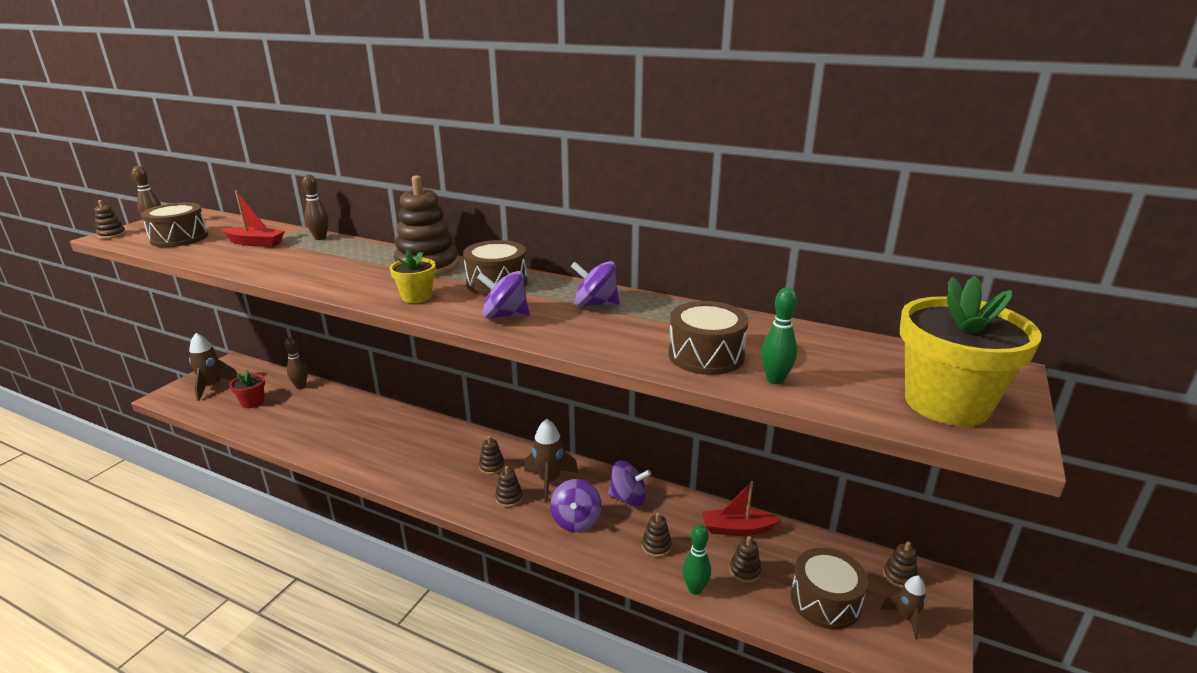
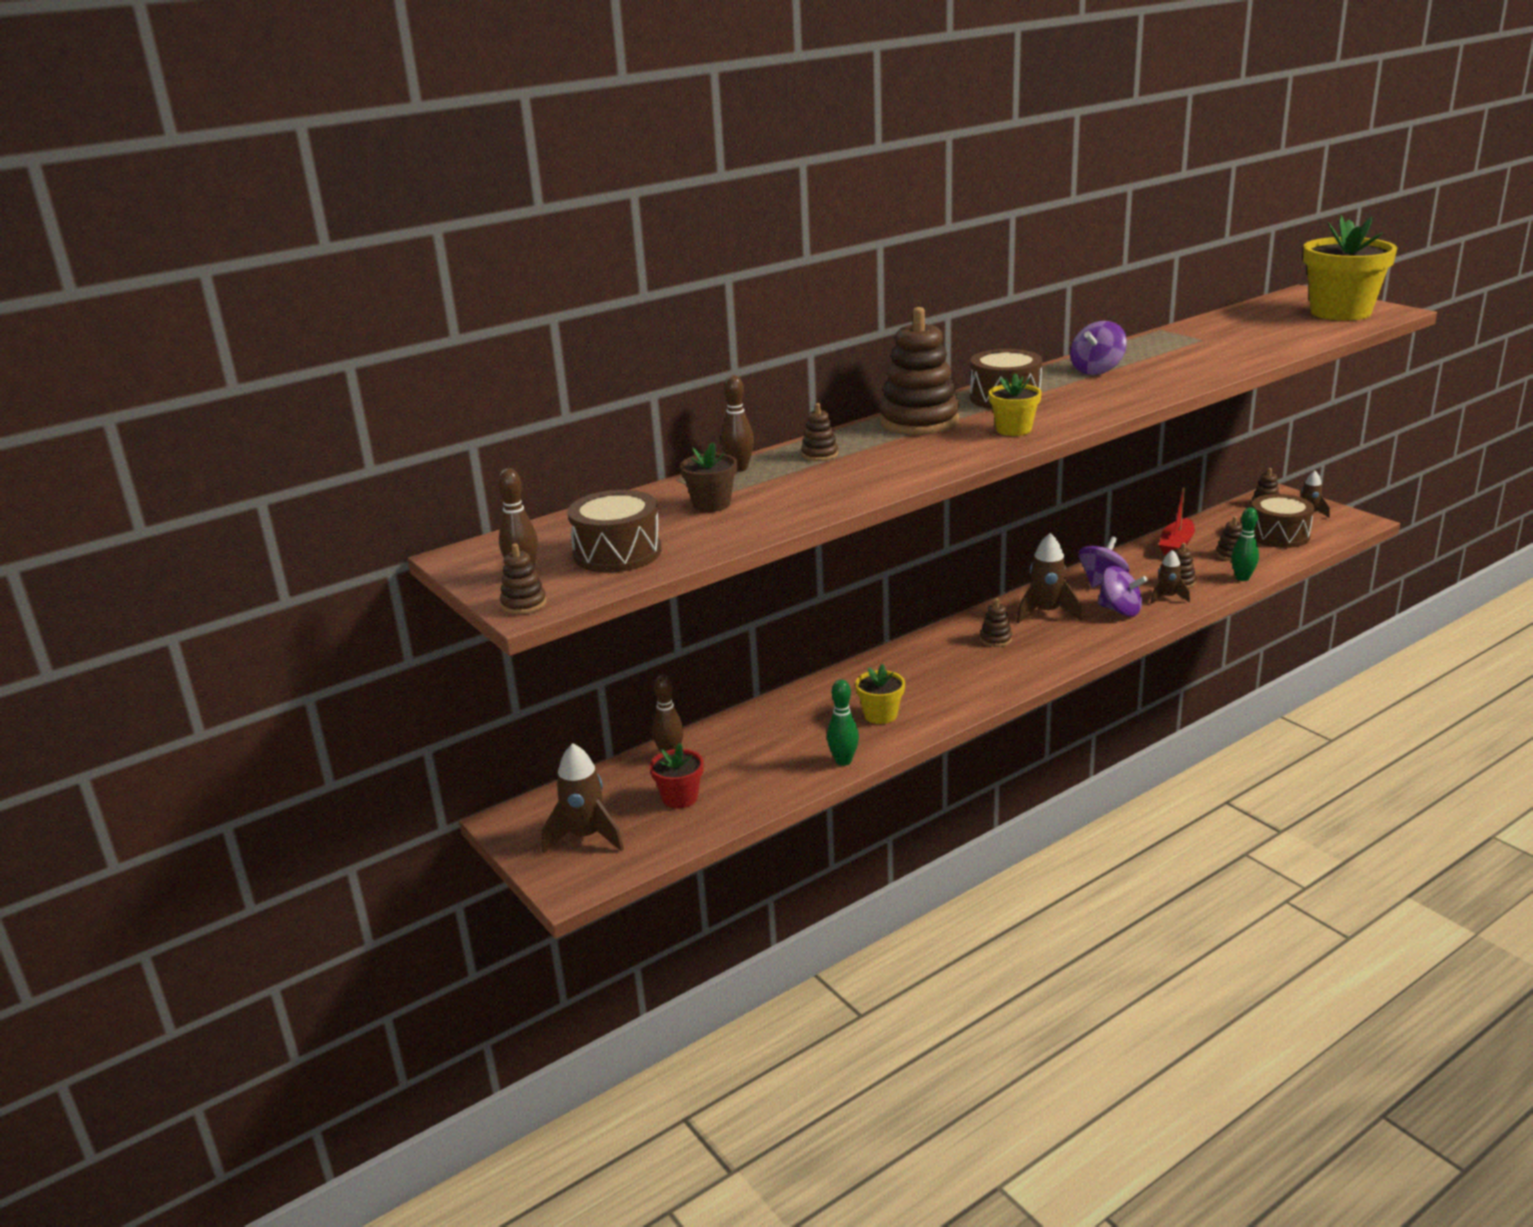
camera: 60 degrees left, 0 degrees up
red boat [222,190,285,247] -> brown flower pot [680,443,737,512]
purple spinning top [477,271,530,318] -> none
brown stacking toy [495,466,523,507] -> brown stacking toy moved to [801,403,838,461]
brown drum [669,301,749,375] -> none
green bowling pin [761,288,797,384] -> green bowling pin moved to [827,679,859,766]
none -> yellow flower pot [855,664,905,724]
none -> brown rocket [1151,550,1190,604]

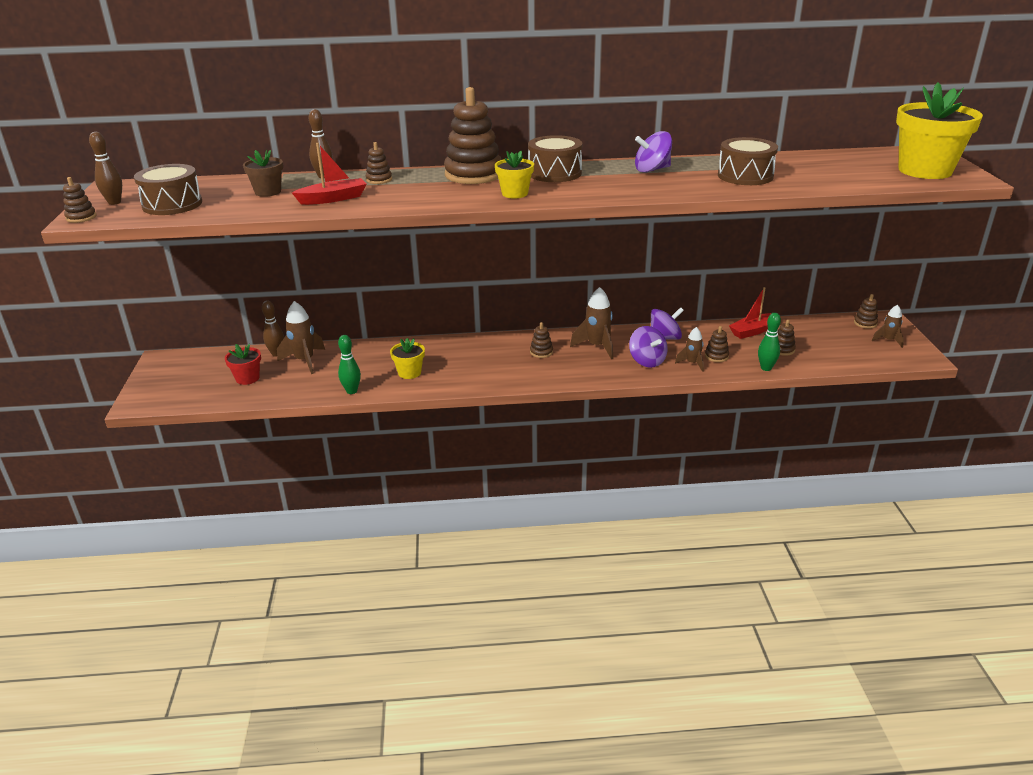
camera: 30 degrees right, 5 degrees up
brown rocket [542,743,624,853] -> brown rocket moved to [277,301,325,374]
brown drum [1252,494,1314,548] -> brown drum moved to [718,137,778,185]
none -> red boat [292,143,366,205]

